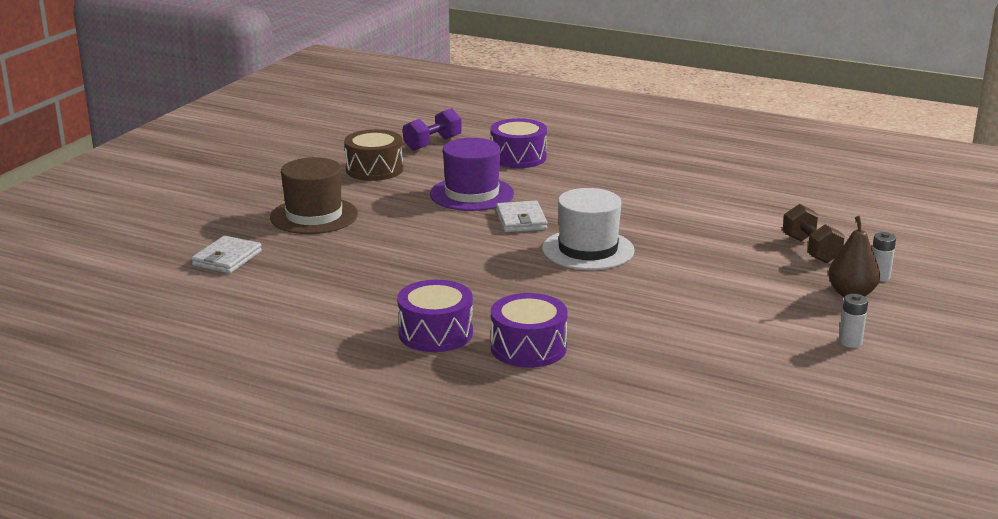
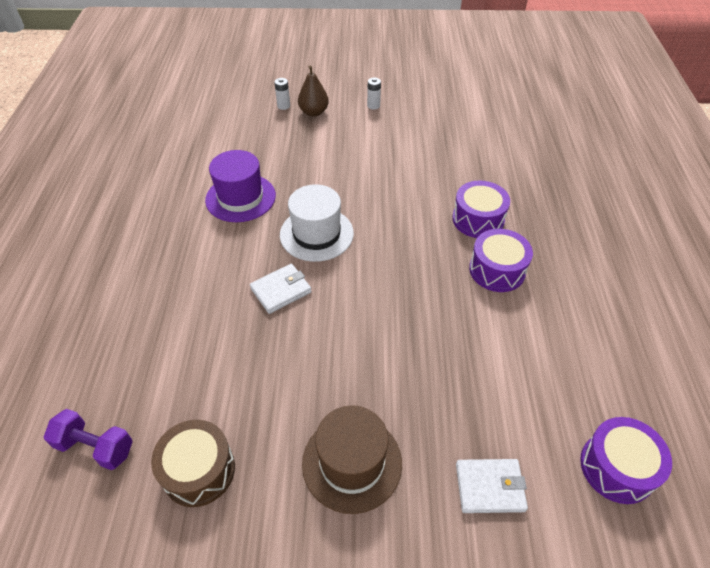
camera: 115 degrees left, 25 degrees up
purple hat [430,138,514,211] -> purple hat moved to [205,150,276,222]
purple drum [490,118,547,168] -> purple drum moved to [580,417,672,504]
brown dumbbell [783,204,845,263] -> none

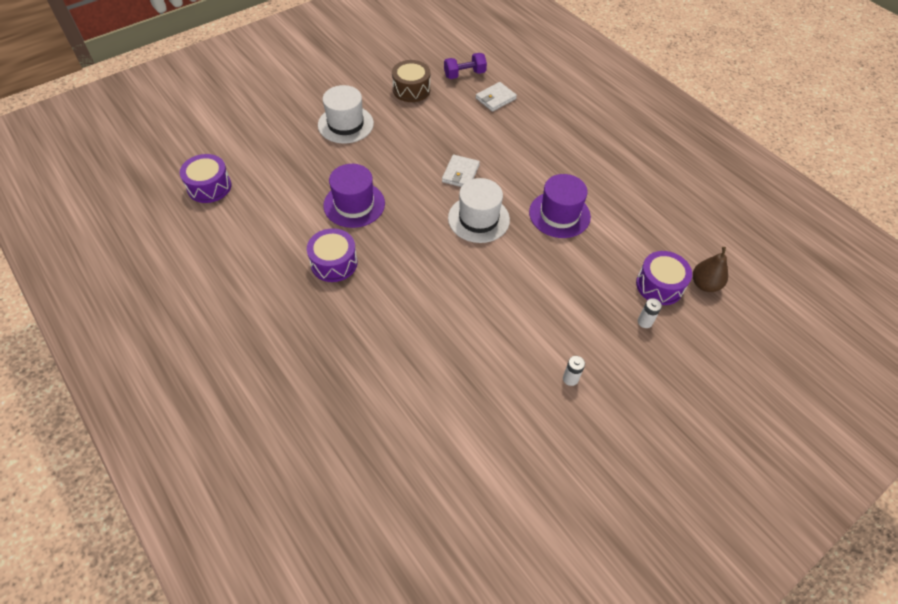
camera: 140 degrees right, 5 degrees up
brown pear [298,65,329,117] -> brown pear moved to [693,247,728,292]
brown hat [302,405,402,514] -> white hat [318,85,374,143]
purple drum [452,181,510,238] -> purple drum moved to [636,251,692,305]
white wallet [456,459,528,513] -> white wallet moved to [476,82,517,112]
none -> purple hat [323,164,385,228]

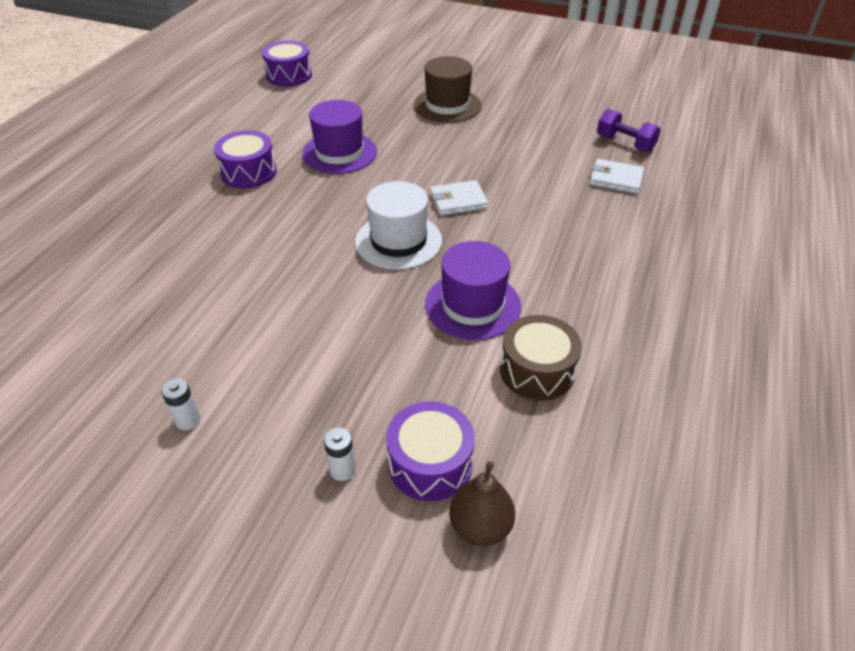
camera: 60 degrees right, 10 degrees down
white hat [318,85,374,143] -> brown hat [414,56,482,123]
brown drum [392,60,430,102] -> brown drum moved to [500,315,582,401]

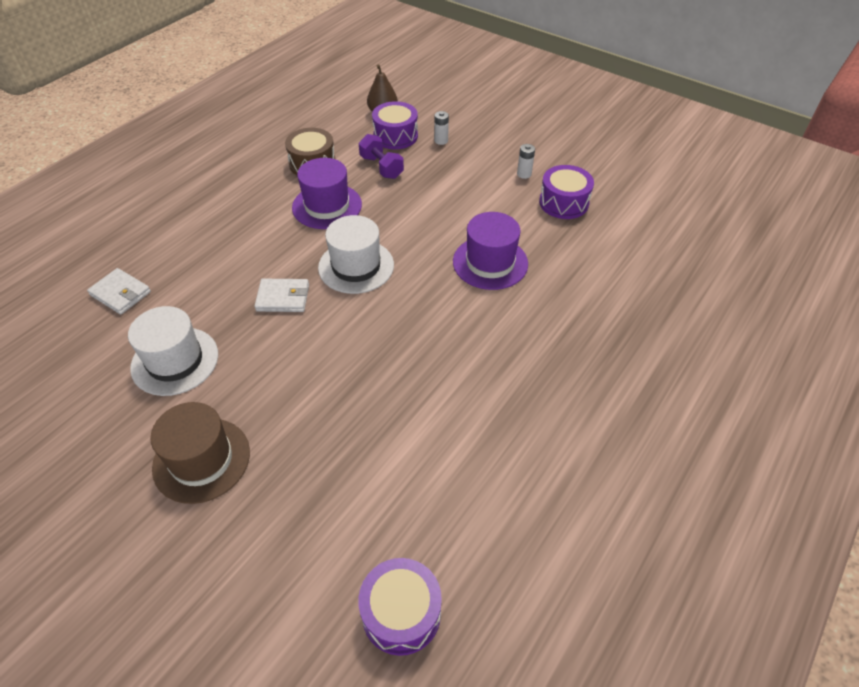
camera: 165 degrees left, 5 degrees up
purple drum [214,130,277,188] -> purple drum moved to [539,165,594,219]
purple hat [302,100,377,174] -> purple hat moved to [453,212,528,290]
purple dumbbell [597,109,661,152] -> purple dumbbell moved to [359,134,404,179]
none -> white hat [128,306,218,396]

